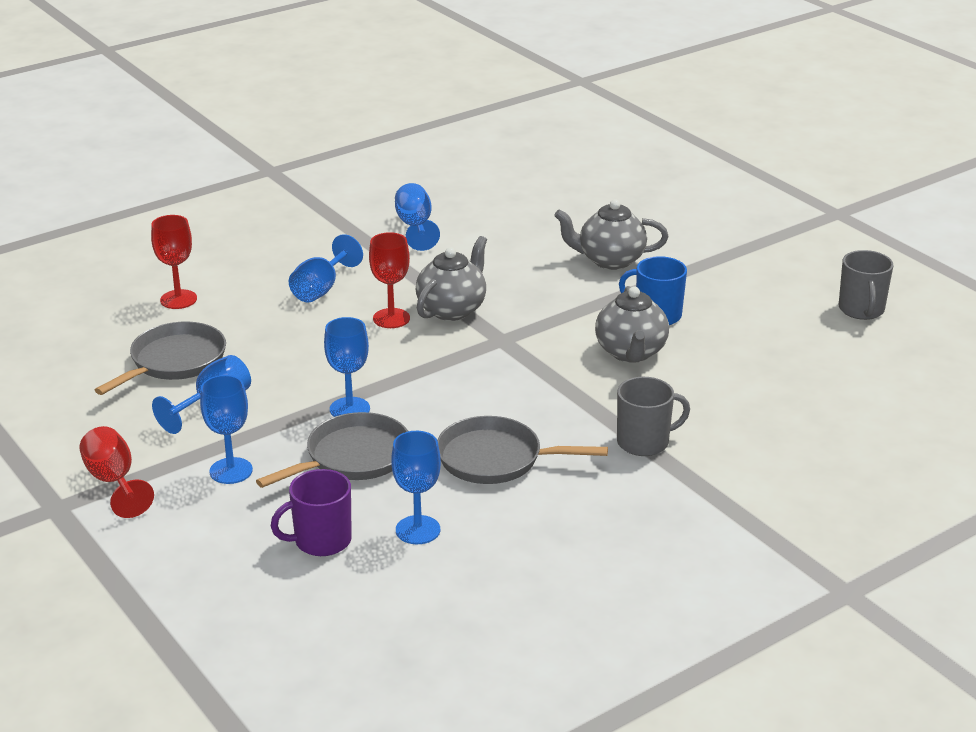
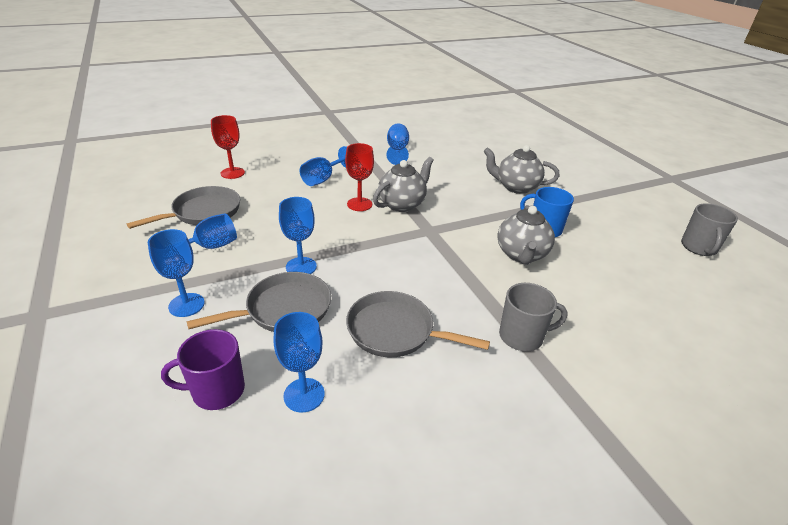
camera: 10 degrees right, 5 degrees up
red goblet [79,426,154,518] -> none

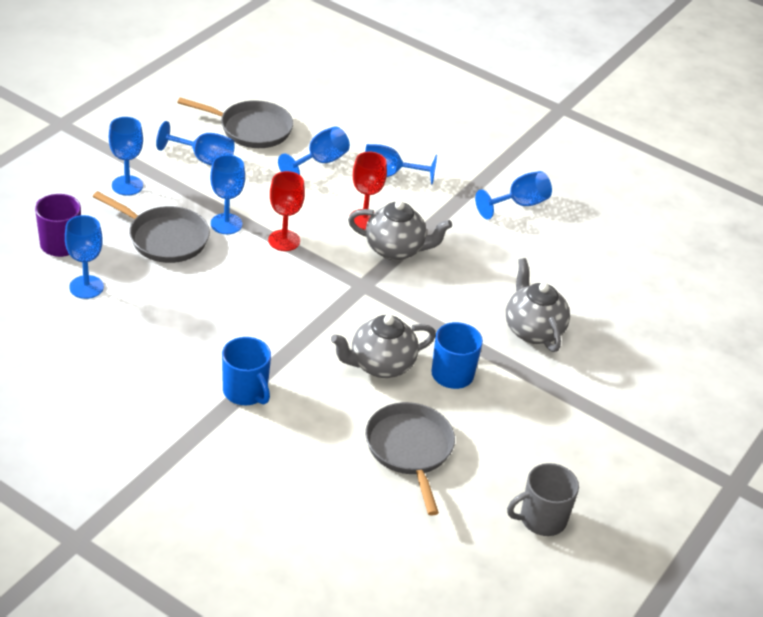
camera: 55 degrees right, 5 degrees up
red goblet [211,115,245,179] -> red goblet moved to [268,171,305,251]
grey pan [346,291,490,357] -> grey pan moved to [365,402,455,516]
grey mug [499,283,568,352] -> blue mug [222,337,271,405]
none -> blue goblet [278,126,350,175]

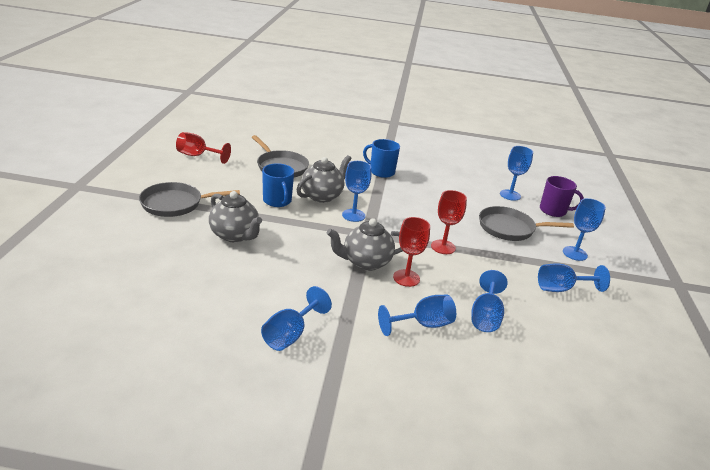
camera: 155 degrees right, 10 degrees down
grey pan [177,97,293,148] -> grey pan moved to [139,182,240,217]
blue goblet [210,155,245,234] -> blue goblet moved to [342,161,371,222]
grey mug [507,463,579,536] -> red goblet [176,132,231,164]

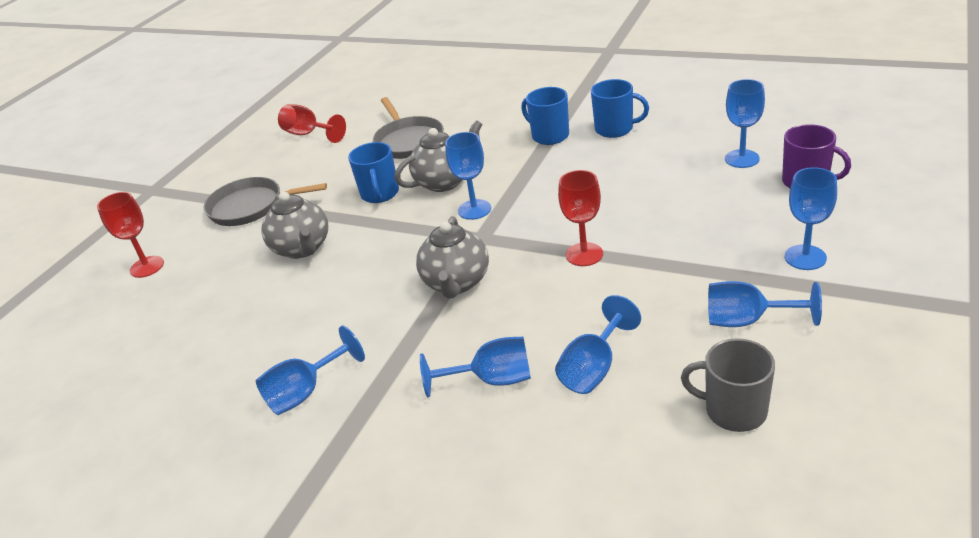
camera: 25 degrees right, 5 degrees up
grey teapot [327,218,403,271] -> grey teapot turned 90 degrees counterclockwise [416,216,489,299]
red goblet [393,217,430,287] -> red goblet moved to [97,192,164,278]
grey pan [479,206,574,241] -> none
none -> blue mug [591,79,649,138]
none -> grey mug [681,338,775,432]

